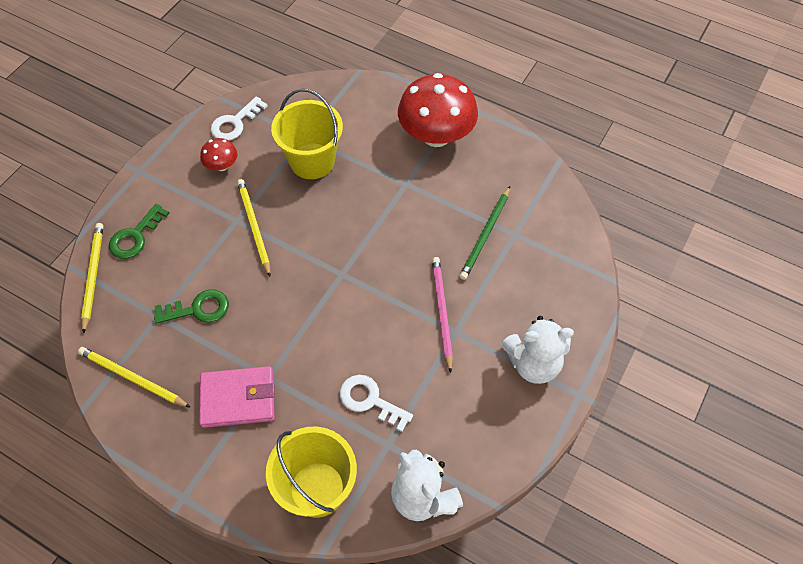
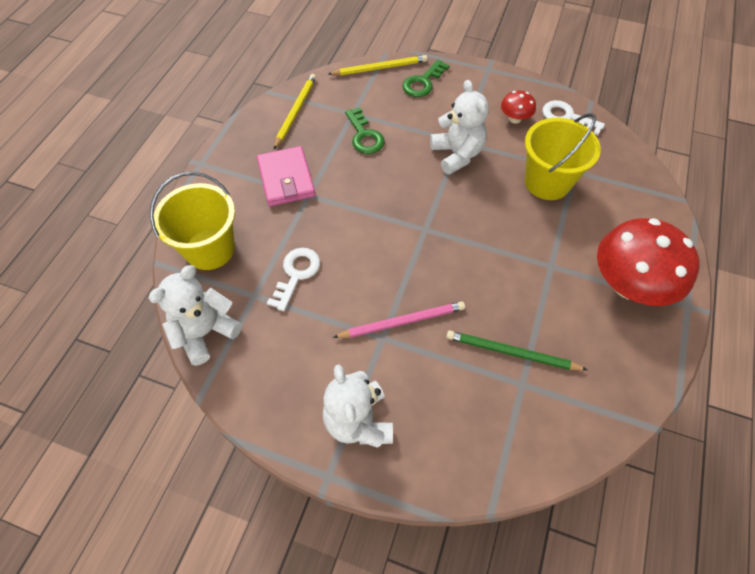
camera: 80 degrees right, 0 degrees up
green key [109,204,169,259] -> green key turned 75 degrees counterclockwise [402,60,450,97]
yellow pencil [237,179,271,277] -> white teddy bear [430,80,489,175]

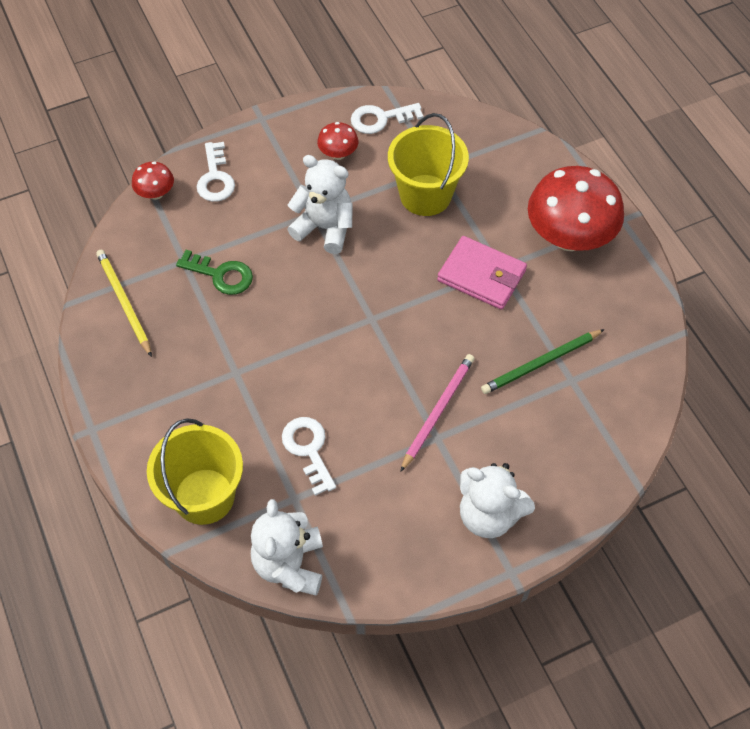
camera: 45 degrees left, 0 degrees up
pink wallet [257,146,316,206] -> pink wallet moved to [437,236,527,310]
yellow pencil [328,55,427,75] -> red mushroom [132,161,174,200]
green key [402,60,450,97] -> white key [197,142,235,202]

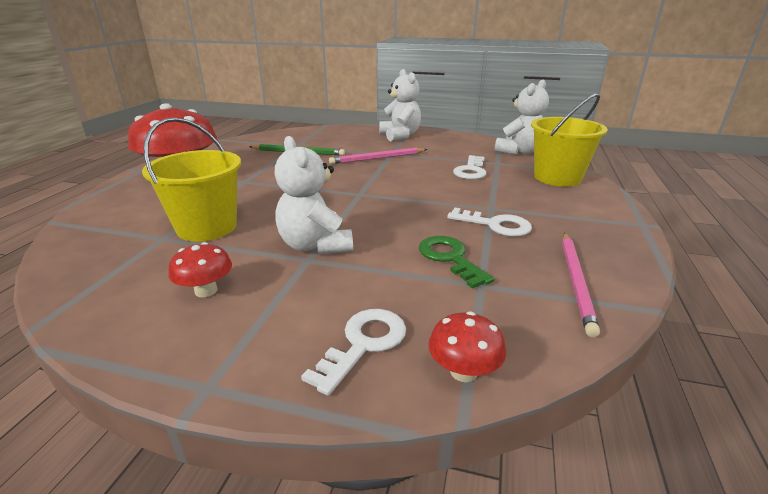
camera: 140 degrees left, 30 degrees down
yellow pencil [96,250,152,357] -> pink pencil [562,233,600,338]
white key [351,103,424,134] -> white key moved to [447,207,532,237]
pink wallet [437,236,527,310] -> none

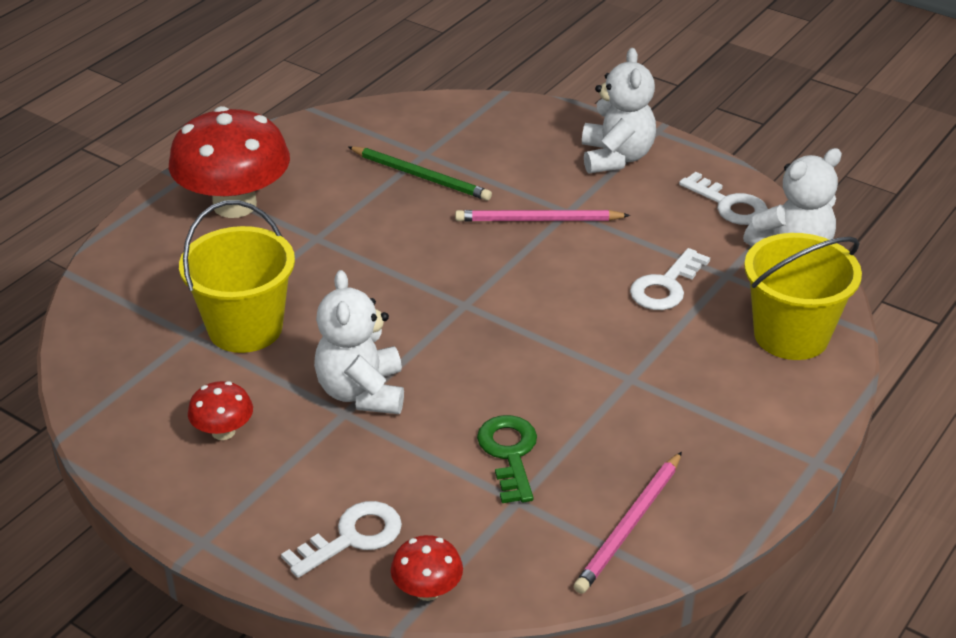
camera: 20 degrees right, 10 degrees up
white key [447,207,532,237] -> white key moved to [679,172,768,225]

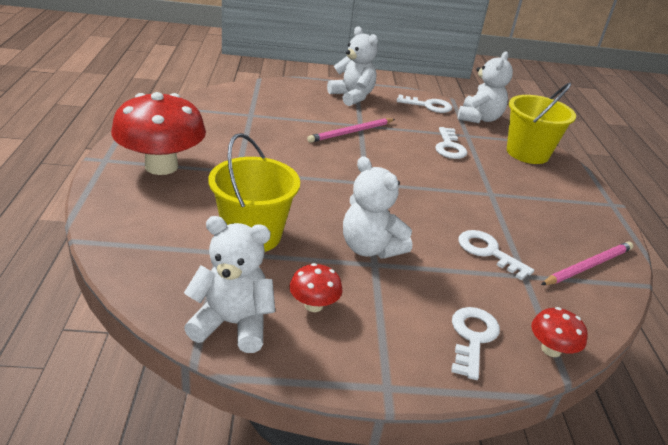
camera: 40 degrees left, 5 degrees down
green pencil [348,146,492,201] -> none
green key [477,415,537,503] -> white key [458,230,534,280]
pink pencil [574,452,682,594] -> pink pencil turned 120 degrees counterclockwise [541,242,633,285]
none -> white teddy bear [184,216,275,353]

